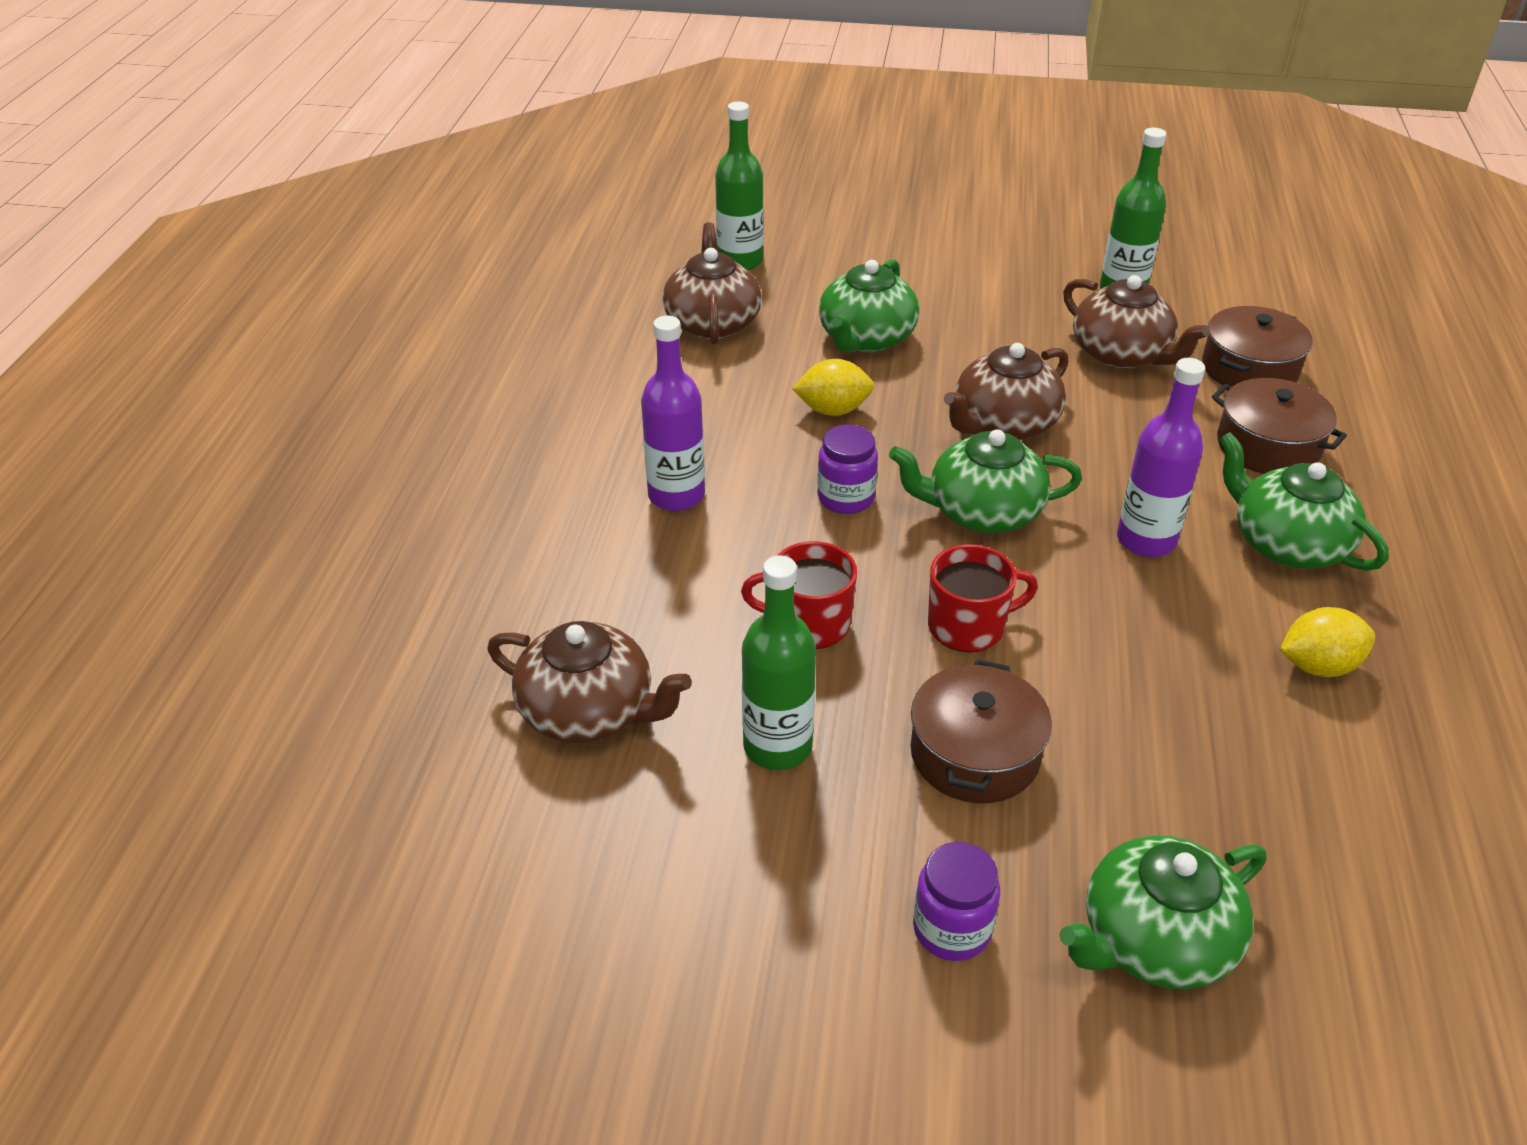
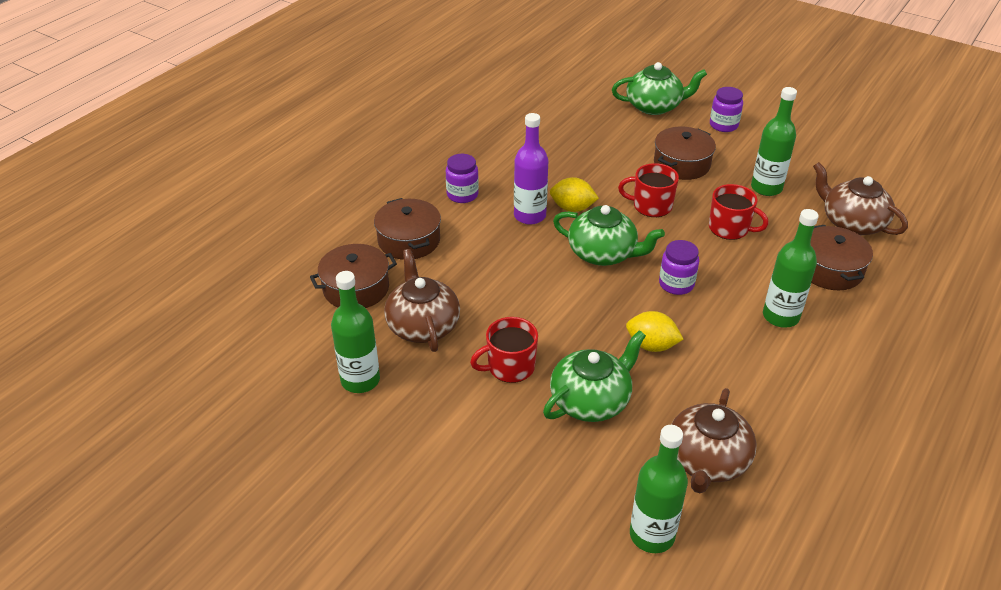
camera: 155 degrees left, 0 degrees up
purple bottle [641,316,705,511] -> green bottle [763,209,819,328]
brown teapot [944,343,1068,440] -> none
green teapot [1219,432,1389,571] -> purple jar [446,154,479,203]
yellow lemon [1280,607,1375,677] -> yellow lemon moved to [550,177,599,212]
none -> red mug [470,317,538,383]
none -> brown pot [810,225,873,290]

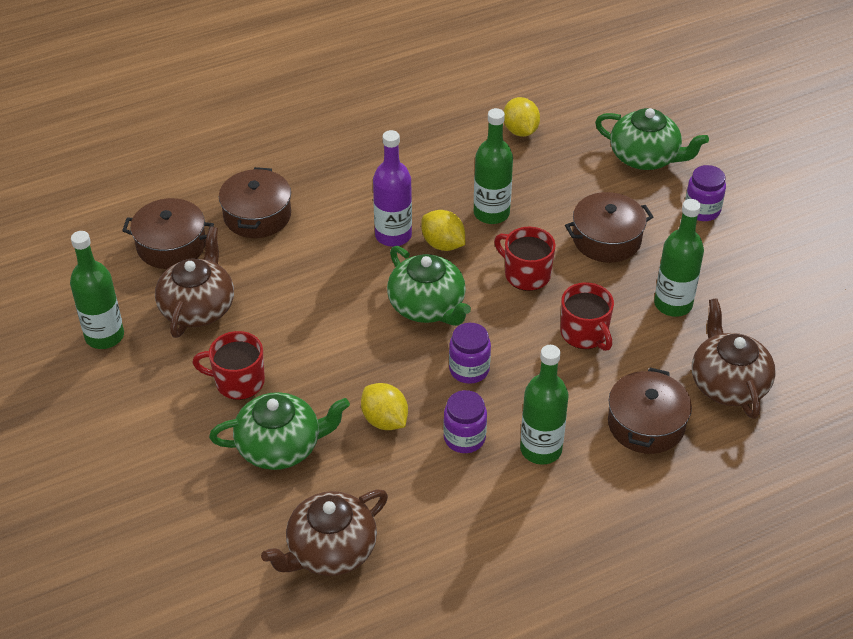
camera: 30 degrees right, 5 degrees up
purple jar [446,154,479,203] -> purple jar moved to [443,390,487,453]
green bottle [630,425,688,553] -> green bottle moved to [474,108,513,224]
none -> yellow lemon [504,97,540,137]

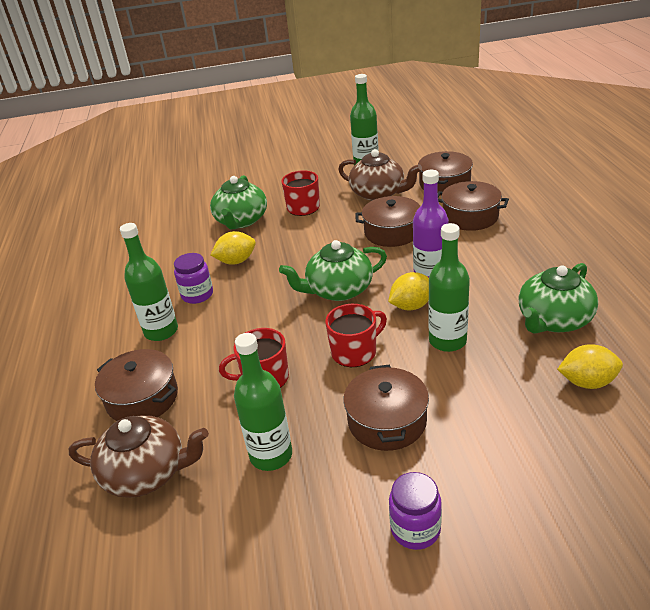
camera: 110 degrees right, 10 degrees down
brown teapot [261,489,388,576] -> none
purple jar [449,323,491,384] -> none
green teapot [595,108,709,170] -> green teapot moved to [518,263,598,334]
none -> brown pot [355,196,420,247]

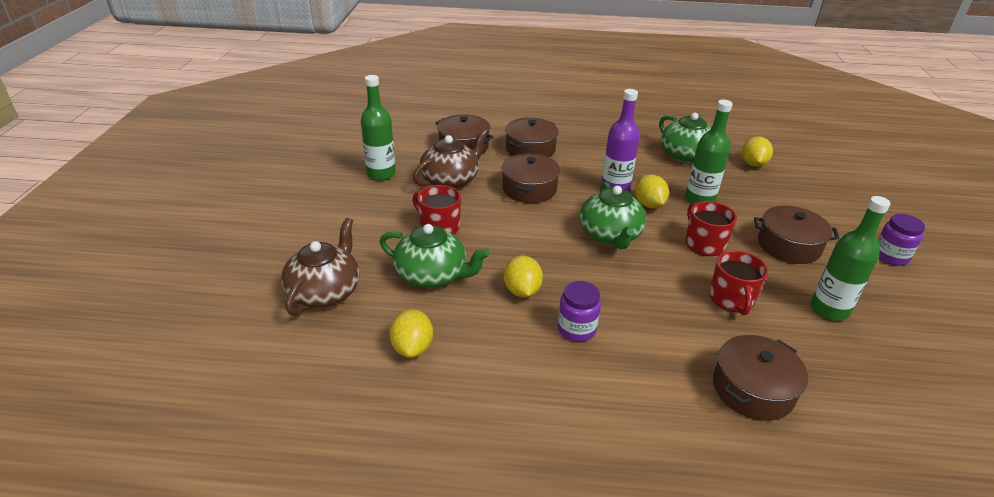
camera: 80 degrees left, 0 degrees up
brown teapot [69,415,209,498] -> brown teapot moved to [281,218,360,315]
green bottle [120,223,178,341] -> none
none -> yellow lemon [389,309,433,358]

